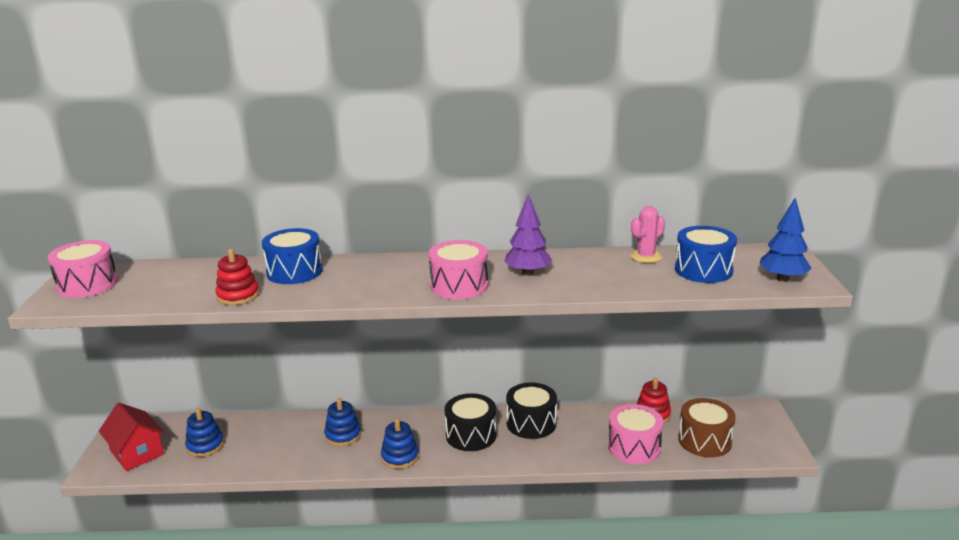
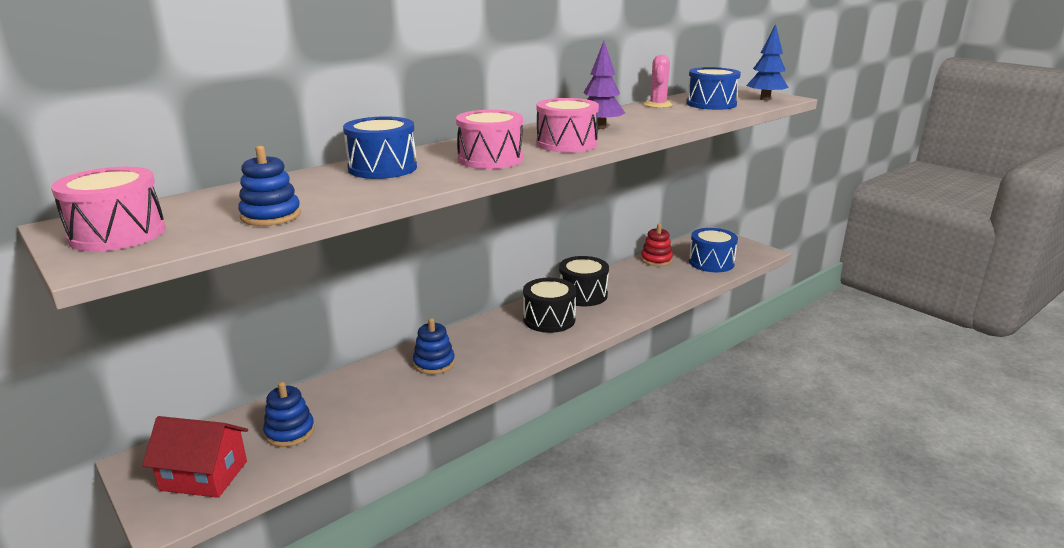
camera: 40 degrees left, 0 degrees up
red stacking toy [215,249,259,305] -> none
blue stacking toy [381,419,419,469] -> blue stacking toy moved to [238,146,301,226]
pink drum [608,404,663,464] -> pink drum moved to [456,110,523,169]
brown drum [678,398,736,457] -> blue drum [689,228,738,272]

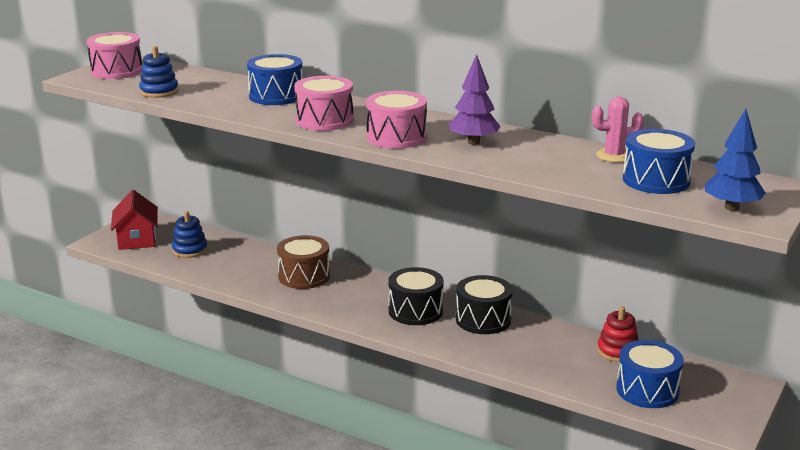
camera: 70 degrees right, 0 degrees up
blue stacking toy [413,318,455,374] -> brown drum [277,235,330,289]

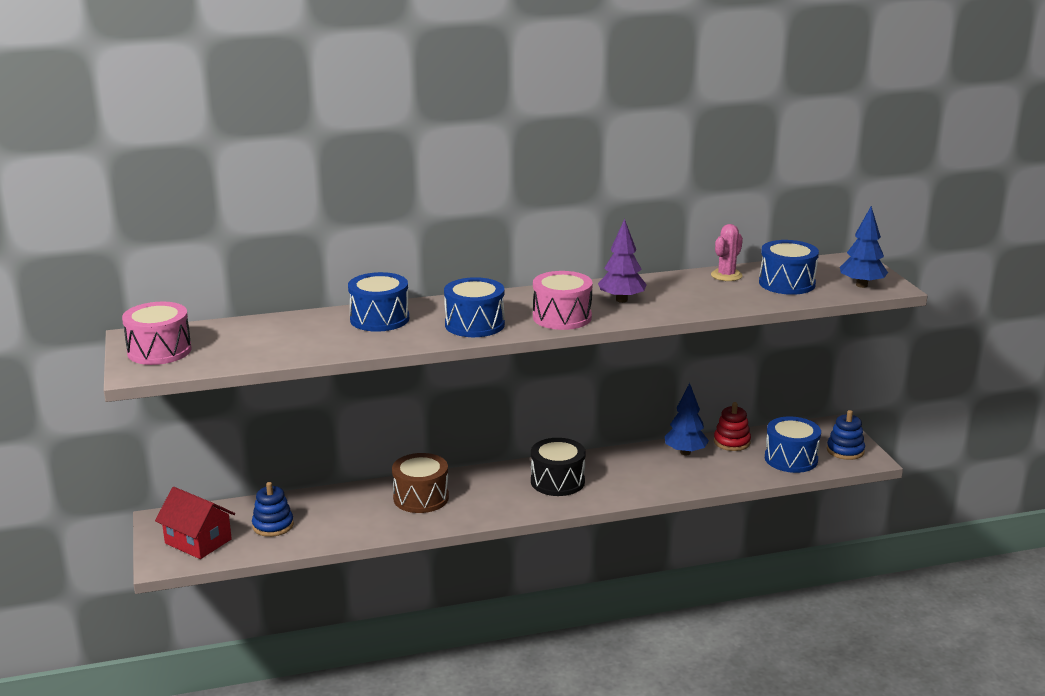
camera: 45 degrees left, 0 degrees up
blue stacking toy [139,46,178,98] -> blue stacking toy moved to [827,410,865,460]
pink drum [294,76,354,131] -> blue drum [444,277,505,337]
black drum [456,275,513,334] -> none
none -> blue tree [665,383,709,455]

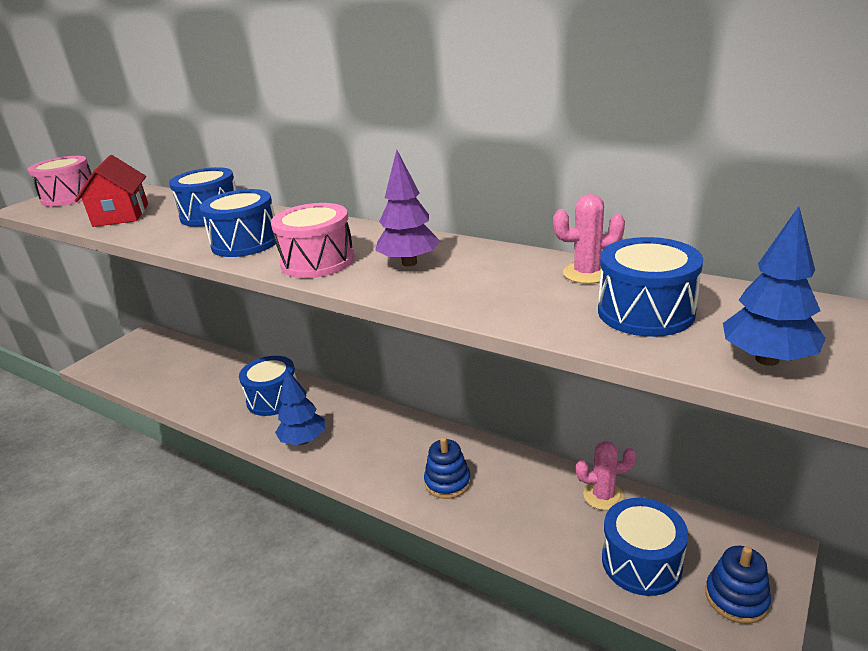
camera: 50 degrees right, 5 degrees up
red house [155,487,235,559] -> red house moved to [75,155,148,227]
blue stacking toy [252,482,294,537] -> blue stacking toy moved to [424,437,471,499]
brown drum [392,453,449,513] -> blue drum [239,356,297,416]
black drum [531,438,586,496] -> none
blue tree [665,383,709,455] -> blue tree moved to [275,368,325,445]
red stacking toy [714,402,751,451] -> pink cactus [576,441,636,510]

